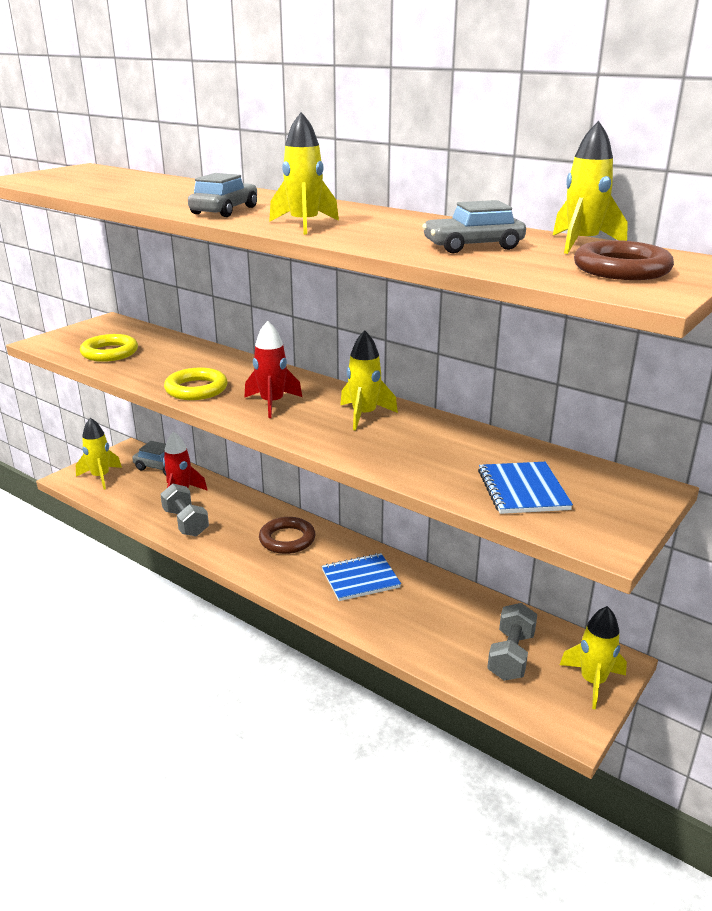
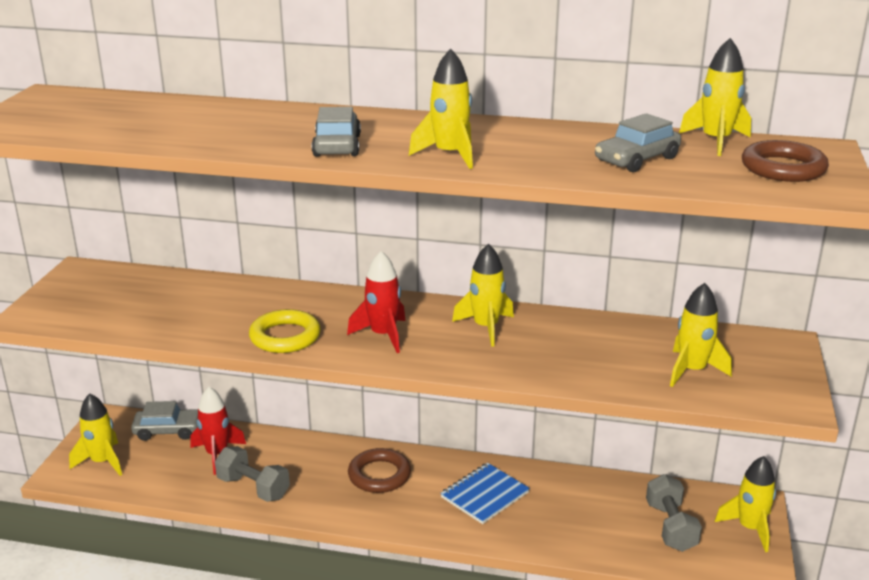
camera: 25 degrees left, 0 degrees up
yellow ring [80,334,138,362] -> none
blue notebook [478,462,573,514] -> yellow rocket [670,283,732,387]

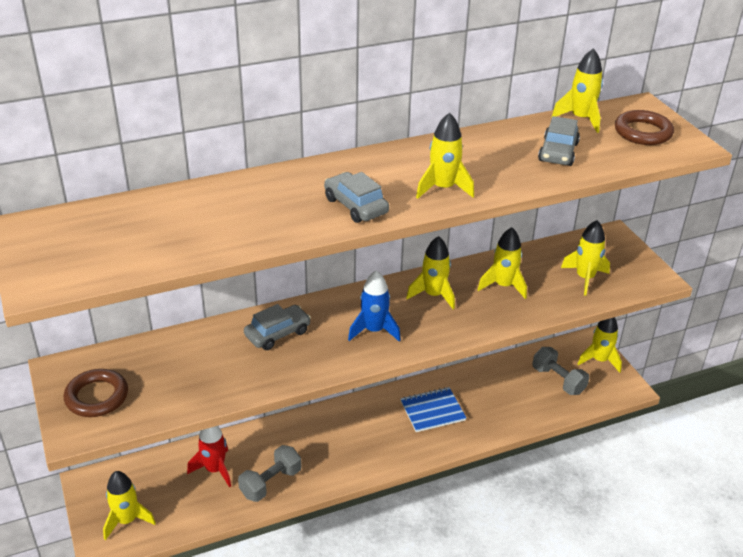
camera: 35 degrees left, 10 degrees up
grey car [131,401,198,441] -> grey car moved to [244,304,311,350]
grey dumbbell [215,446,290,502] -> grey dumbbell turned 45 degrees counterclockwise [238,445,302,502]
yellow ring [249,309,321,353] -> none
red rocket [347,251,405,353] -> blue rocket [348,271,401,342]
brown ring [348,448,411,493] -> brown ring moved to [64,369,128,417]
blue notebook [440,463,530,524] -> blue notebook turned 60 degrees clockwise [401,387,466,432]
none -> yellow rocket [477,227,527,299]

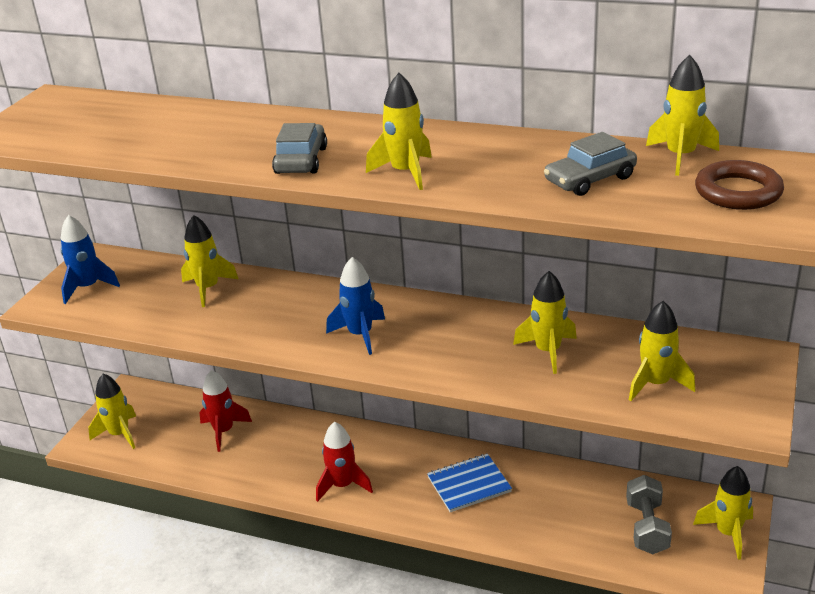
camera: 45 degrees right, 5 degrees down
brown ring [64,369,128,417] -> blue rocket [61,215,120,304]
grey dumbbell [238,445,302,502] -> none
grey car [244,304,311,350] -> none
blue notebook [401,387,466,432] -> blue notebook turned 45 degrees counterclockwise [427,454,512,512]
yellow rocket [406,236,455,310] -> yellow rocket moved to [181,215,238,307]
none -> red rocket [316,422,373,502]

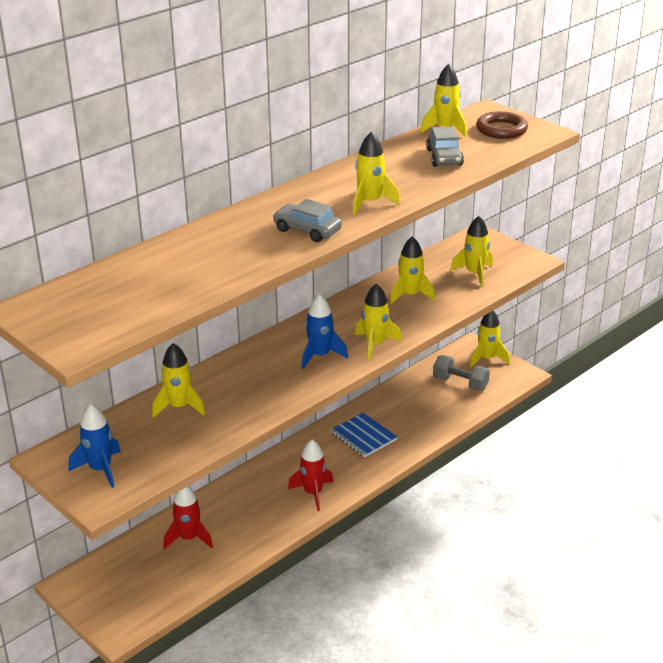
camera: 65 degrees left, 0 degrees up
yellow rocket [88,374,136,449] -> yellow rocket moved to [355,284,402,361]
blue notebook [427,454,512,512] -> blue notebook turned 45 degrees counterclockwise [331,413,397,457]

